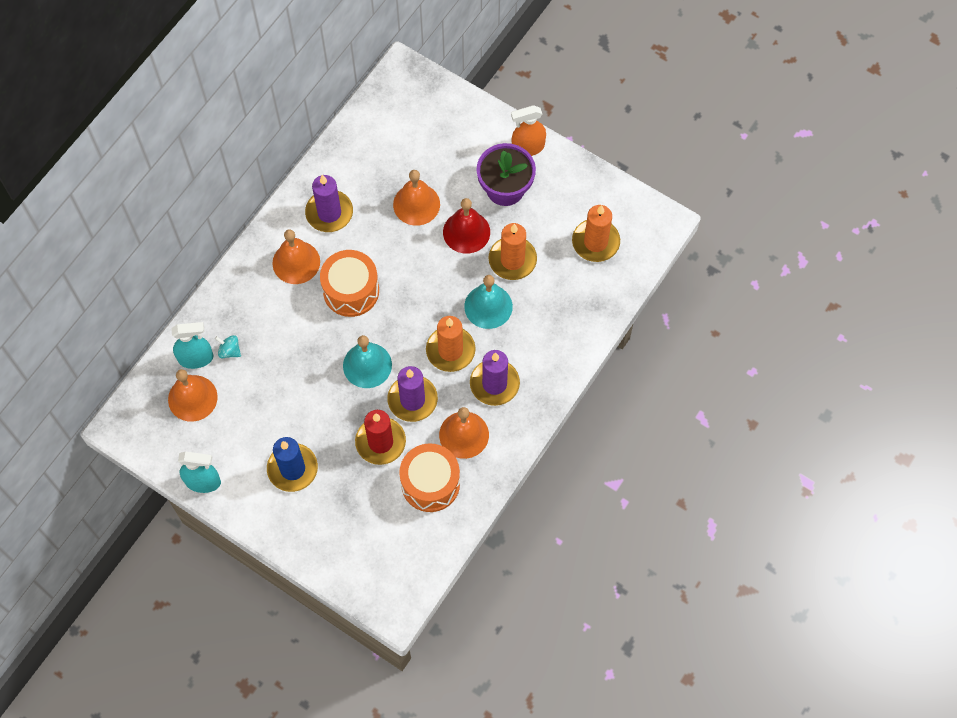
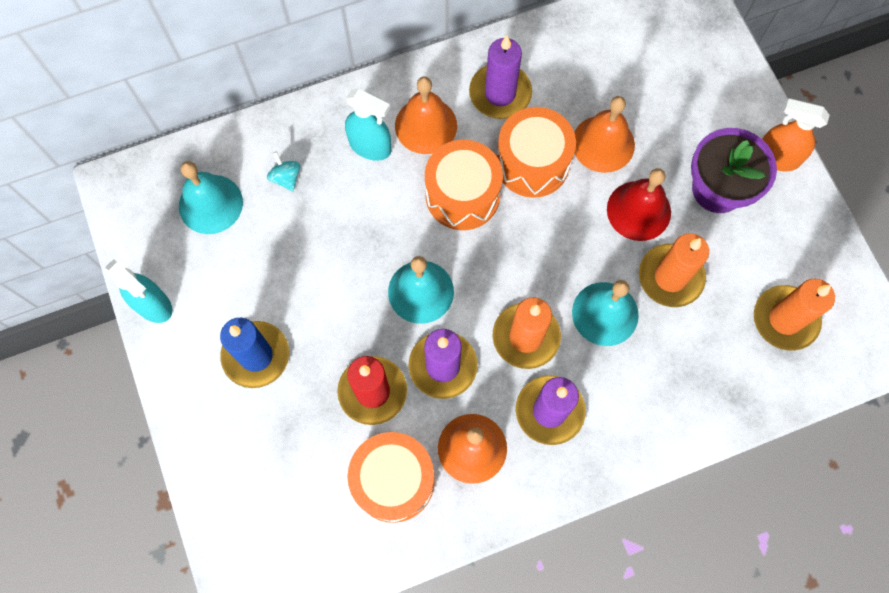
camera: 35 degrees right, 5 degrees up
orange bell [168,369,218,422] -> turquoise bell [179,161,243,234]
turquoise spray bottle [171,322,213,369] -> turquoise spray bottle moved to [345,89,391,161]
none -> orange drum [497,107,576,198]

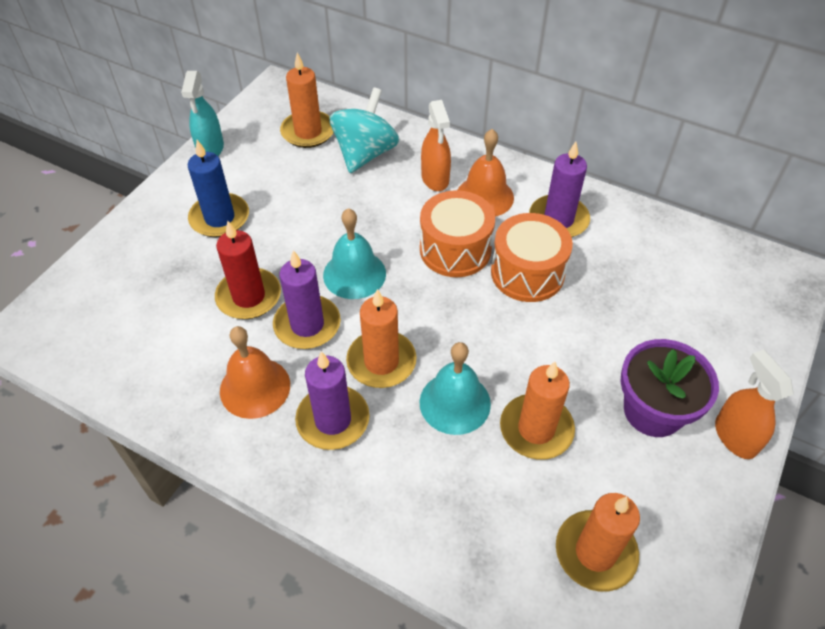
camera: 50 degrees right, 20 degrees down
turquoise bell [179,161,243,234] -> orange candle [280,53,334,148]
turquoise spinning top [267,152,300,192] -> turquoise spinning top [329,87,399,173], size x2.31
turquoise spray bottle [345,89,391,161] -> orange spray bottle [421,100,451,191]
orange drum [347,432,435,523] -> none
orange bell [574,96,635,173] -> none
red bell [607,168,671,241] -> none

